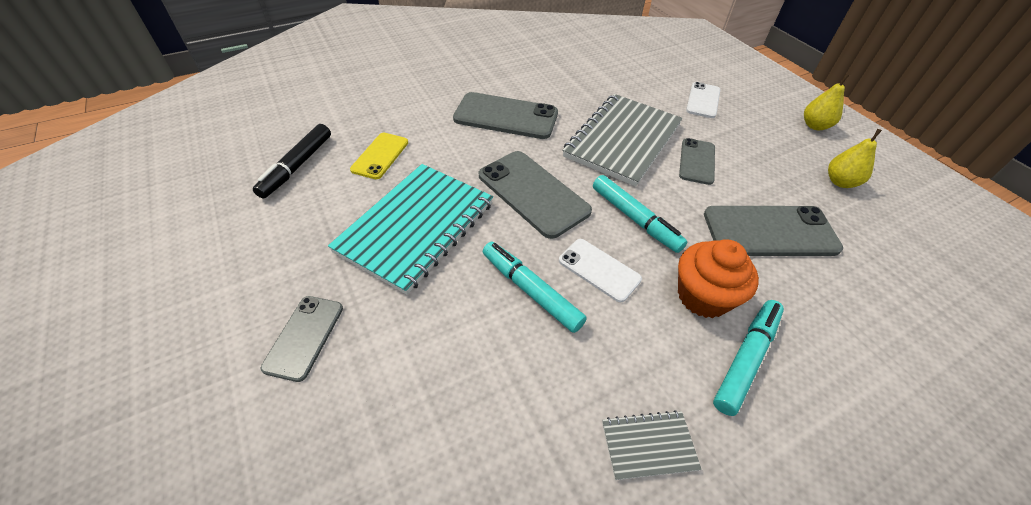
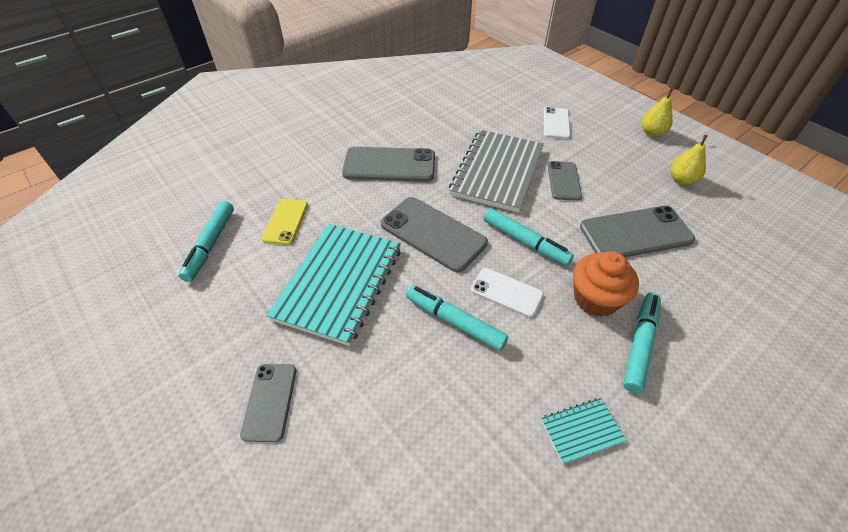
camera: 10 degrees left, 0 degrees up
black marker [253,124,331,199] -> turquoise marker [179,201,234,282]
grey notebook [602,410,702,480] -> turquoise notebook [541,398,626,464]

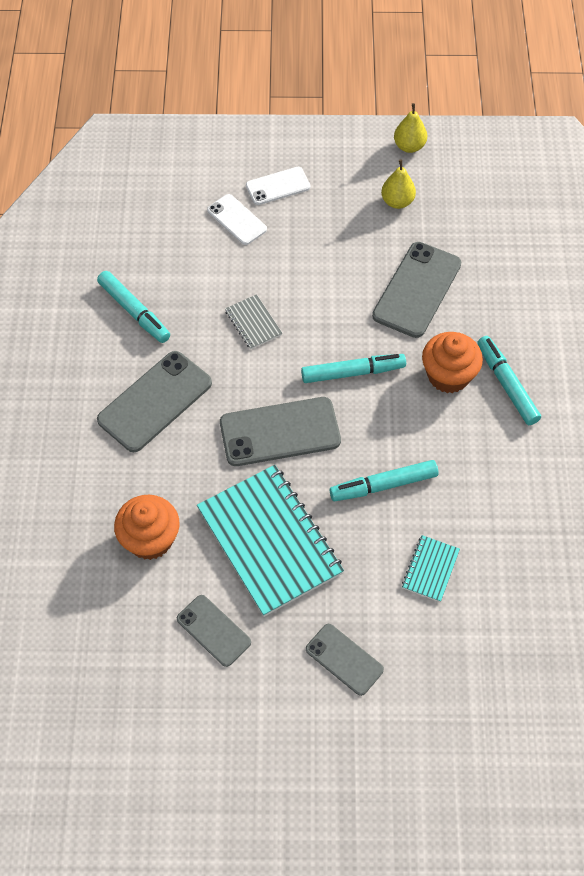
camera: 50 degrees left, 10 degrees up
turquoise marker [179,201,234,282] -> turquoise marker moved to [97,271,170,343]
yellow phone [262,199,308,245] -> orange cupcake [114,495,180,560]
grey notebook [449,130,544,213] -> grey notebook [225,294,282,349], size x0.44
white phone [471,268,544,317] -> white phone moved to [246,167,311,205]
turquoise notebook [541,398,626,464] -> turquoise notebook moved to [402,535,460,602]
grey phone [548,161,582,201] -> grey phone moved to [177,595,251,667]
yellow pear [642,88,673,137] -> yellow pear moved to [394,103,427,153]

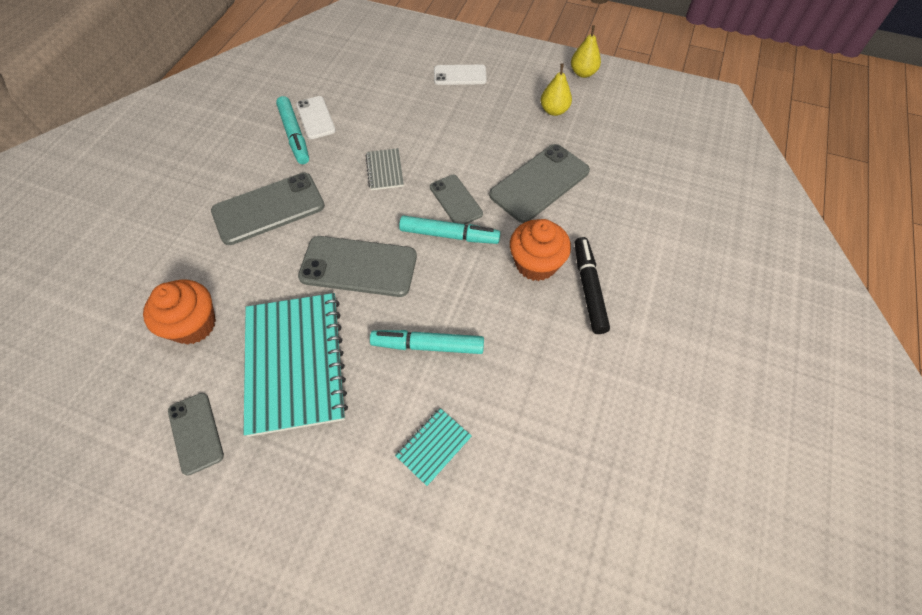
camera: 20 degrees right, 0 degrees up
white phone [207,194,267,245] -> white phone moved to [296,96,336,139]
grey phone [306,624,384,696] -> grey phone moved to [430,175,483,225]
turquoise marker [477,336,541,425] -> black marker [575,237,610,334]

